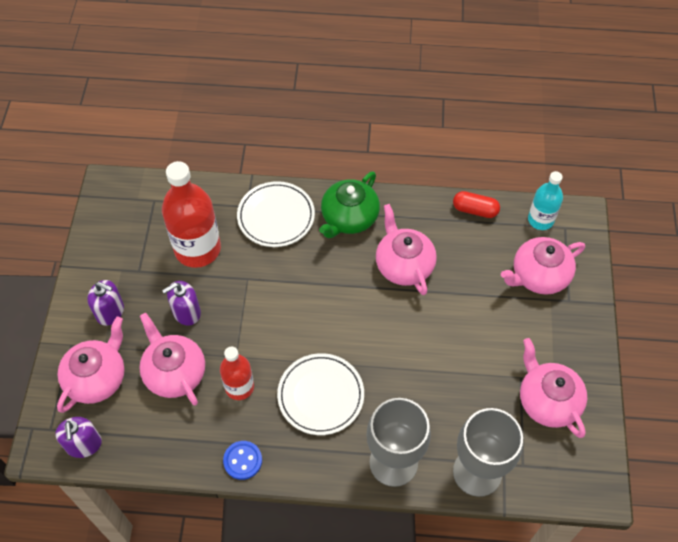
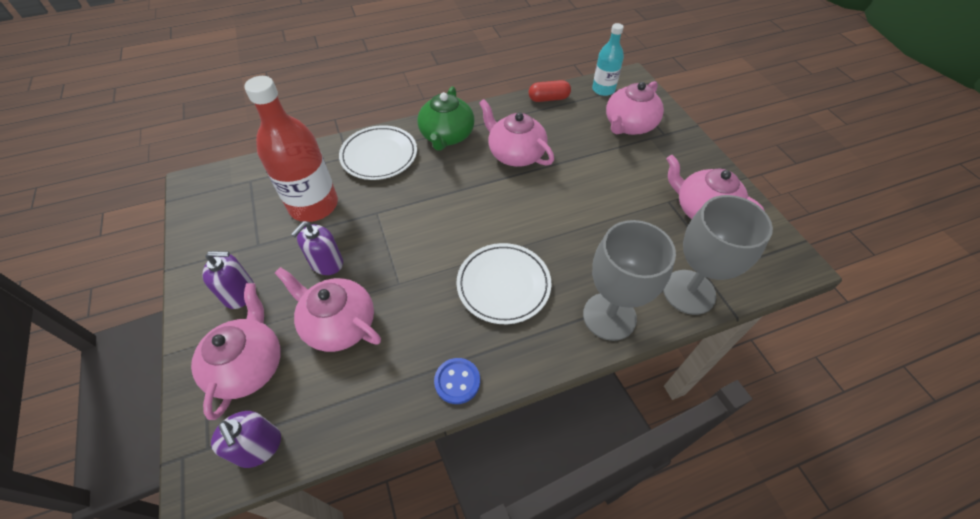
camera: 25 degrees left, 5 degrees down
red bottle [220,347,254,400] -> none

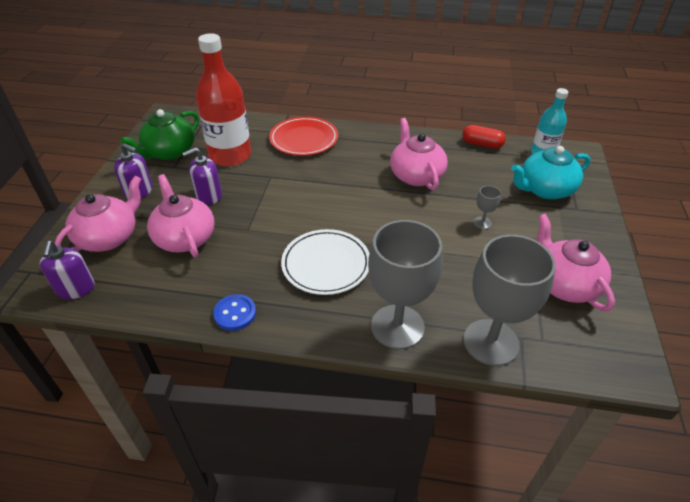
camera: 30 degrees right, 10 degrees down
white plate [339,125,417,180] -> red plate [269,116,338,156]
green teapot [417,86,475,151] -> green teapot moved to [120,109,199,160]
pink teapot [606,81,664,135] -> turquoise teapot [511,146,591,199]
none -> grey goblet [474,186,501,229]

